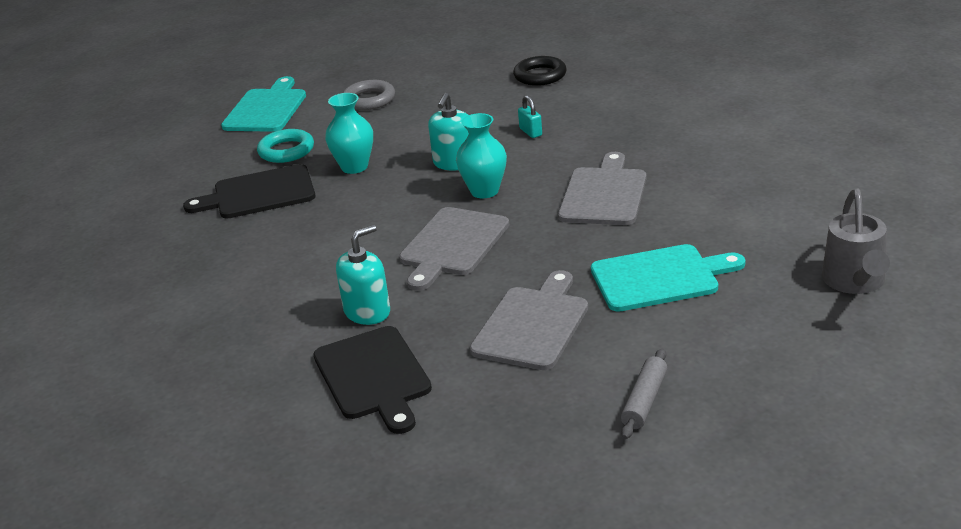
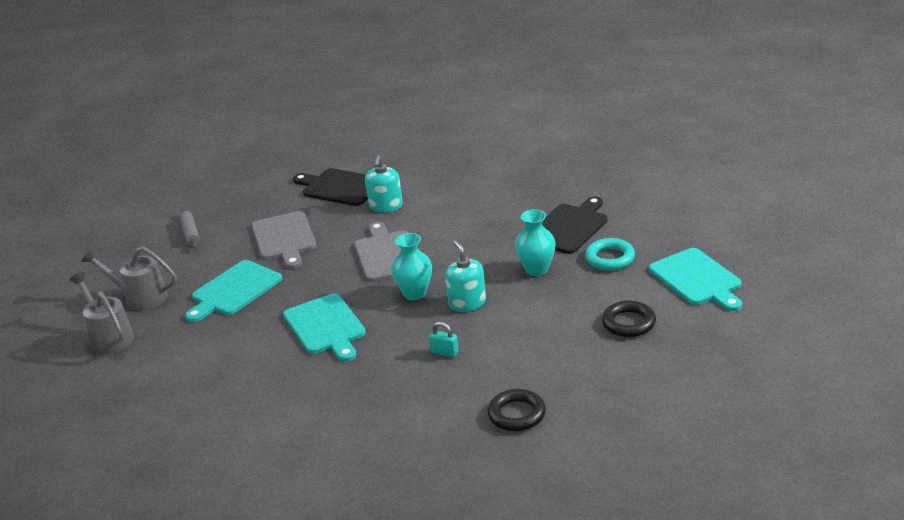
camera: 140 degrees right, 0 degrees up
grey ring [343,80,395,110] -> black ring [602,301,656,337]
grey cutting board [558,152,647,225] -> turquoise cutting board [283,294,366,362]
none -> grey watering can [81,247,177,310]

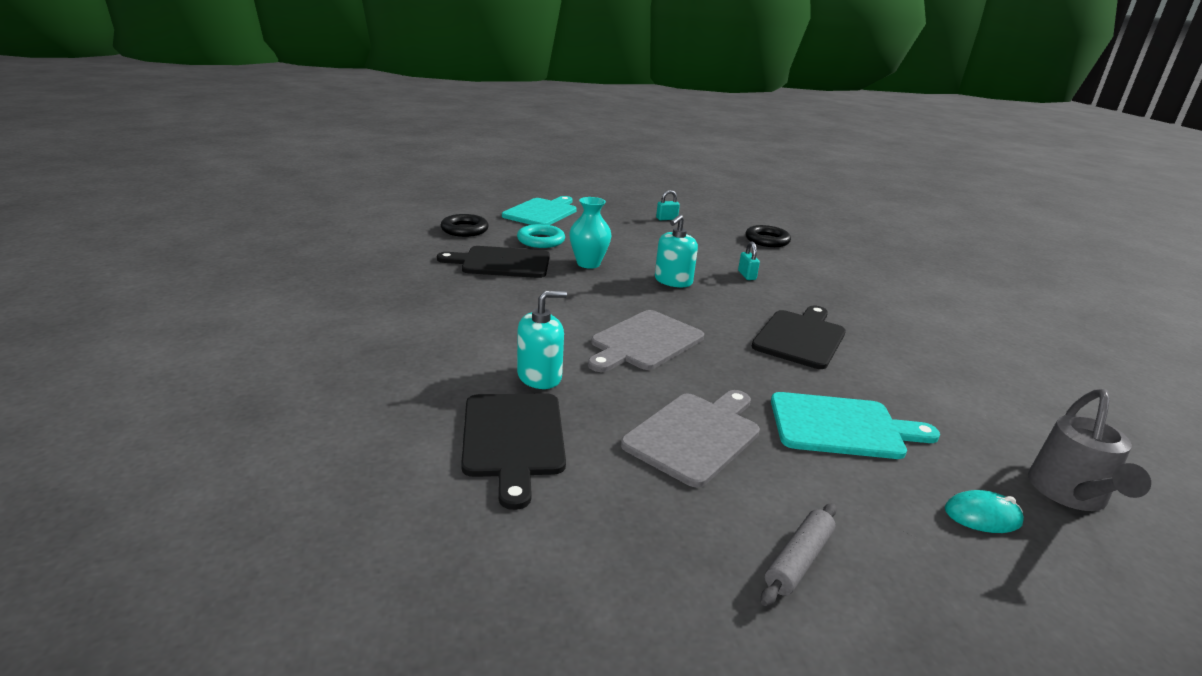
camera: 130 degrees left, 5 degrees down
grey watering can [81,247,177,310] -> turquoise mouse [945,490,1024,533]
turquoise cutting board [283,294,366,362] -> black cutting board [751,306,846,369]
turquoise vase [391,233,432,300] -> none
black ring [602,301,656,337] -> black ring moved to [441,214,489,237]
none -> turquoise padlock [656,190,680,220]

